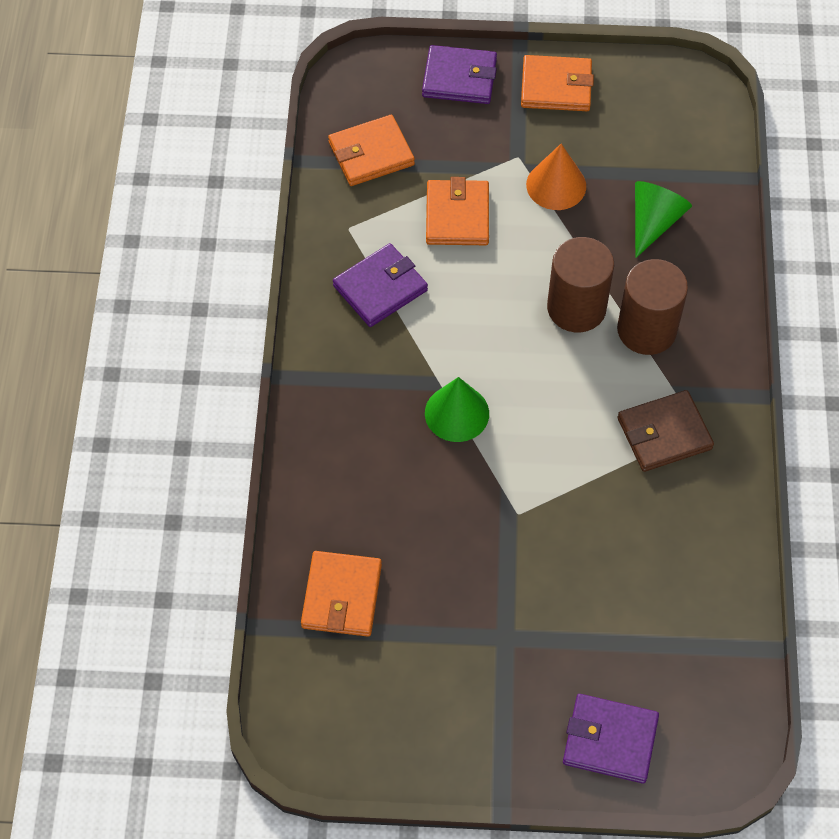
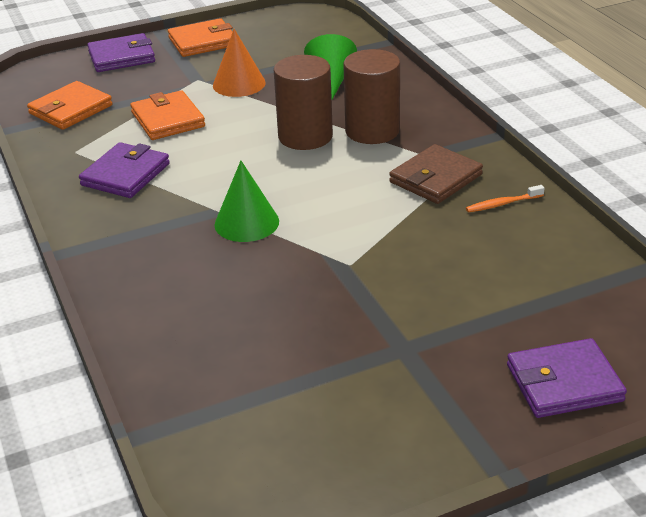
camera: 25 degrees left, 25 degrees down
orange wallet [301,551,382,637] -> none
none -> orange toothbrush [466,185,545,213]

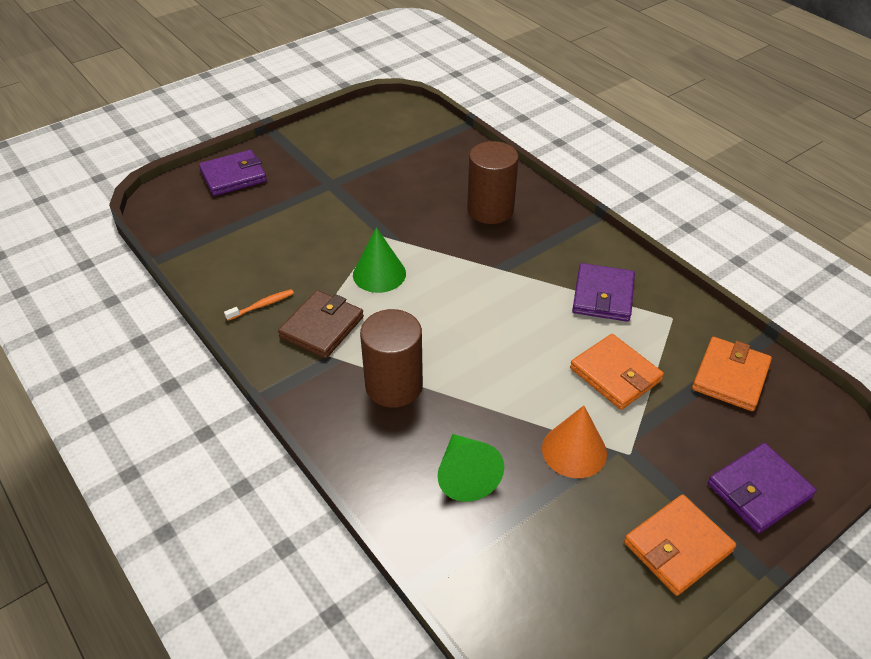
camera: 165 degrees right, 10 degrees up
green cone [214,161,279,242] -> green cone moved to [353,227,406,293]
brown cylinder [274,55,333,150] -> brown cylinder moved to [467,141,519,224]

